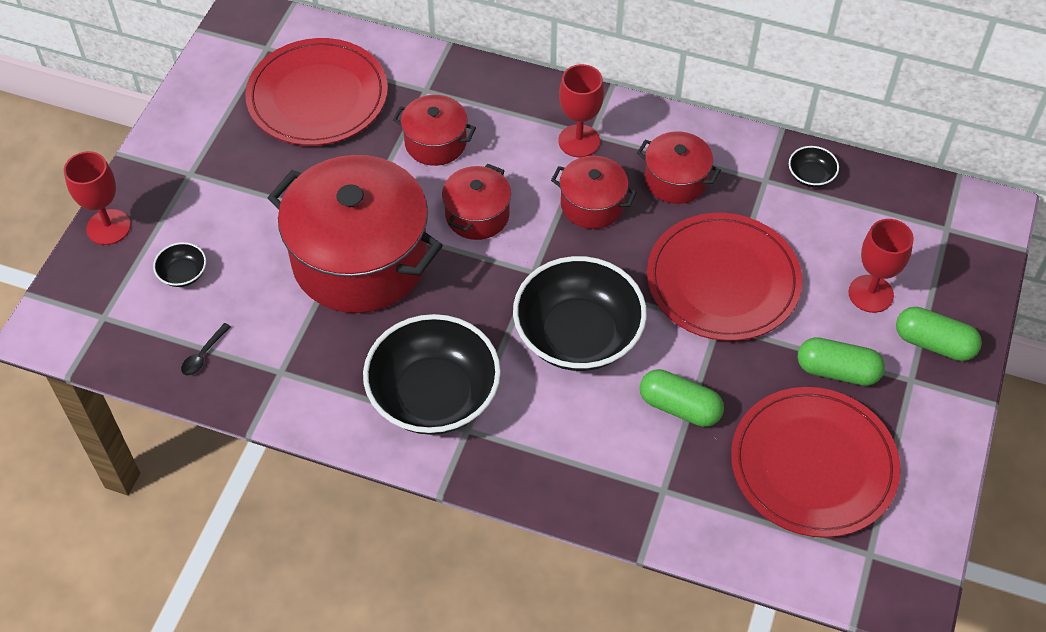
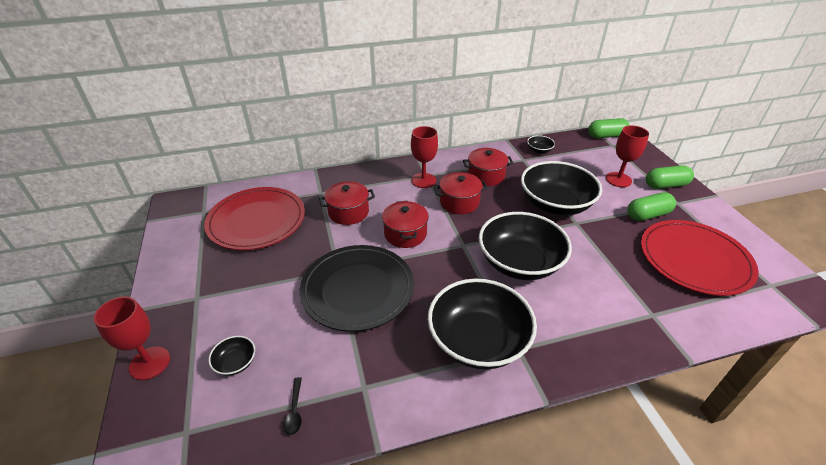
camera: 35 degrees left, 15 degrees down
red pot [268,155,443,313] -> black plate [300,245,414,332]
green capsule [640,369,724,427] -> green capsule moved to [588,118,630,138]
red plate [647,213,802,341] -> black bowl [521,161,602,215]

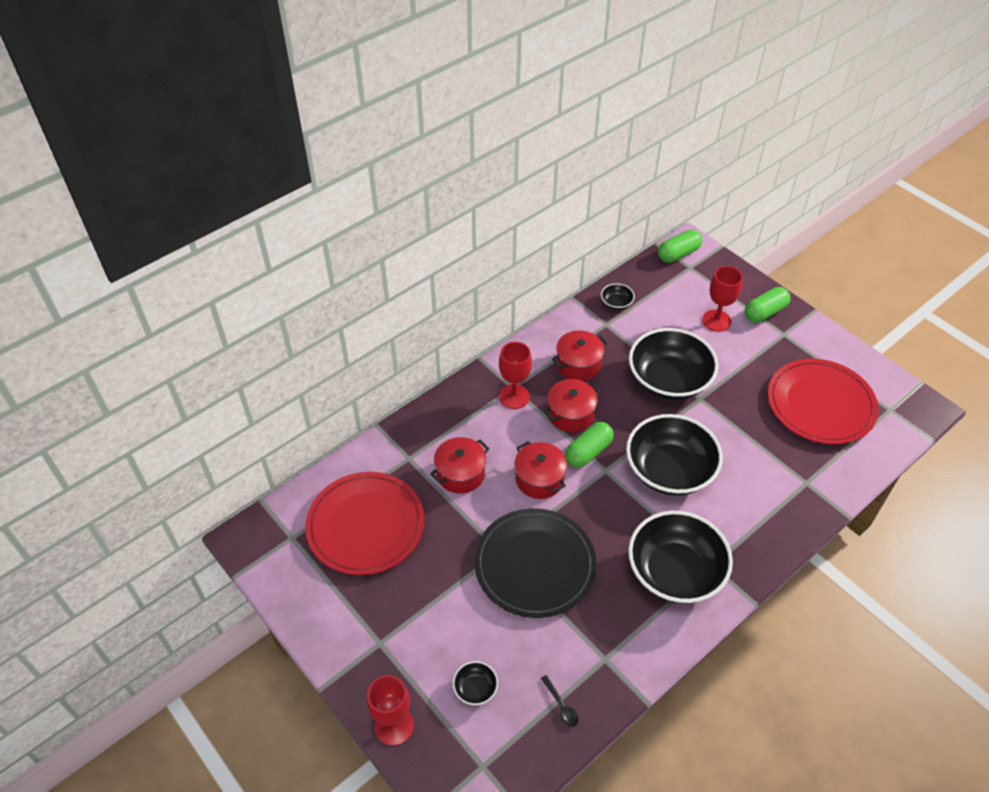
camera: 25 degrees left, 10 degrees up
green capsule [628,192,676,221] -> green capsule moved to [565,422,614,468]

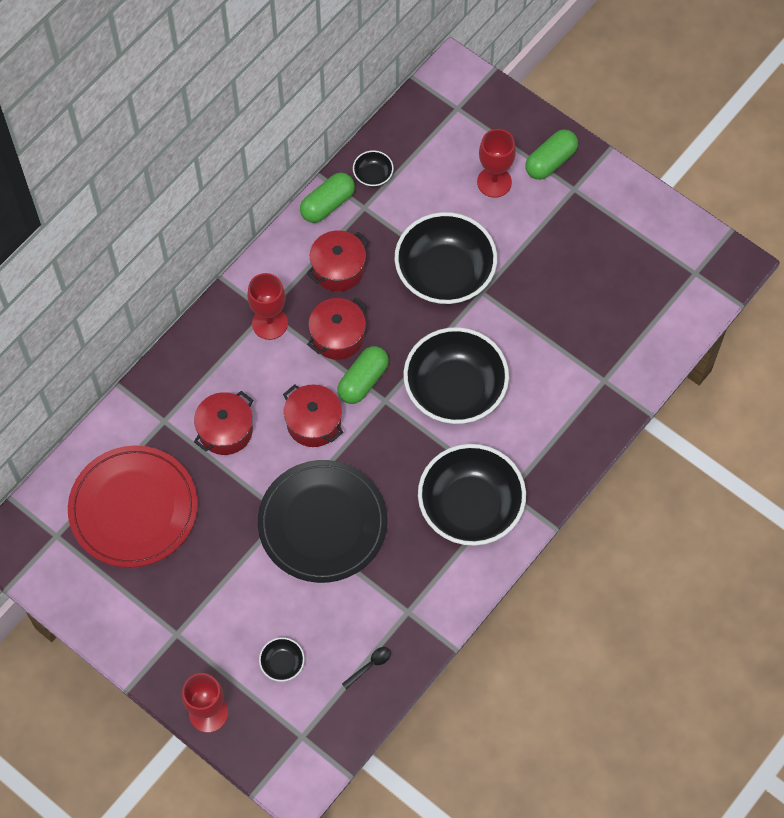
camera: 10 degrees left, 15 degrees up
black spoon [541,675,578,727] -> black spoon turned 90 degrees counterclockwise [342,647,391,689]
green capsule [658,230,702,263] -> green capsule moved to [300,172,355,223]
red plate [768,359,879,444] -> none

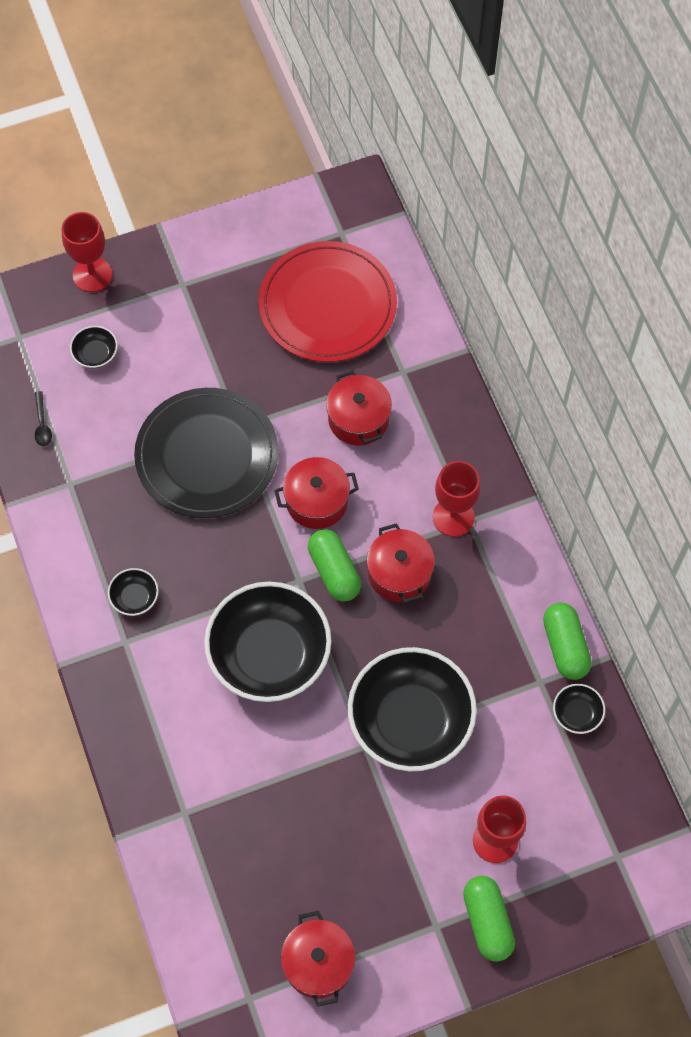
camera: 120 degrees right, 0 degrees up
red pot [307,230,369,291] -> red pot moved to [281,911,355,1007]
black bowl [418,444,526,546] -> black bowl [108,568,159,616], size x0.41

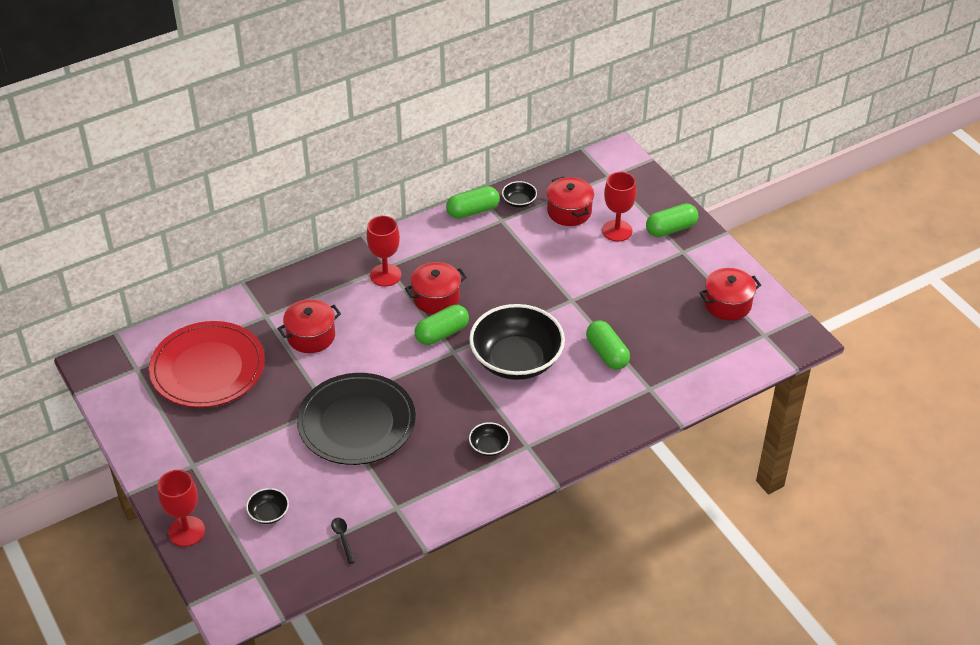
camera: 100 degrees left, 20 degrees down
black spoon [35,391,52,446] -> black spoon turned 90 degrees counterclockwise [331,518,355,564]
red pot [274,457,359,529] -> red pot moved to [547,176,594,226]
black bowl [348,647,477,771] -> none
none -> green capsule [586,321,630,370]

